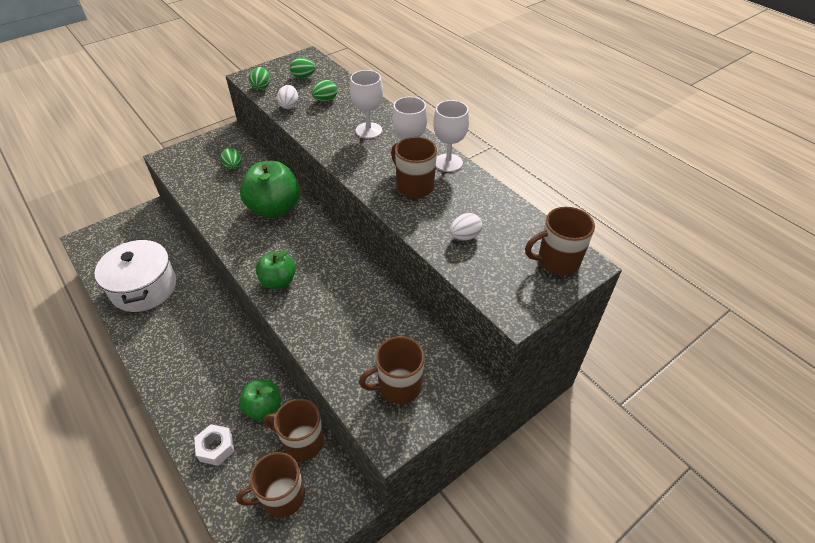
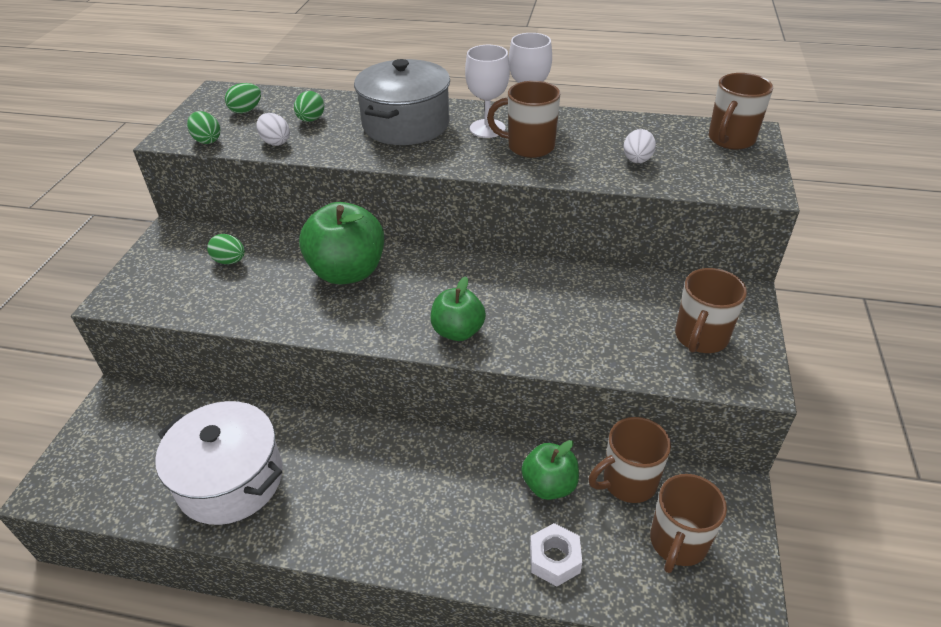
camera: 40 degrees left, 5 degrees down
white goblet [350,70,383,139] -> grey pot [354,59,450,145]

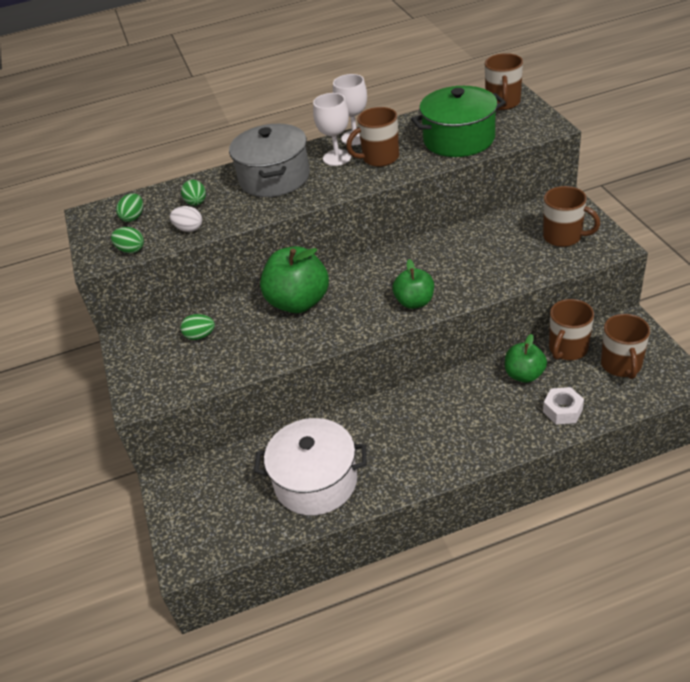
camera: 25 degrees left, 0 degrees up
white egg [623,129,656,163] -> green pot [411,86,506,157]
brown mug [675,268,747,353] -> brown mug turned 60 degrees counterclockwise [543,186,600,247]

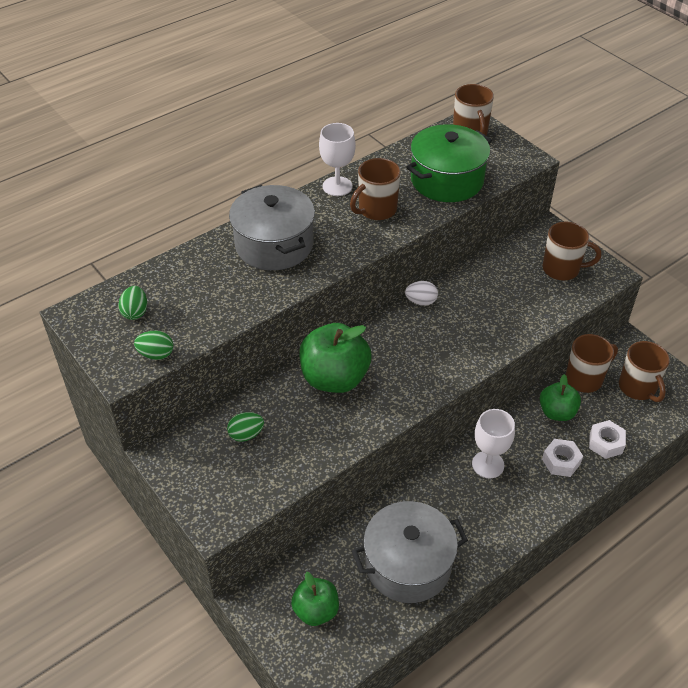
camera: 25 degrees left, 5 degrees up
white egg [170,206,202,232] -> white egg moved to [405,281,438,306]
green egg [181,180,206,206] -> none
white pot [254,418,367,516] -> grey pot [352,501,468,603]
white goblet [313,93,352,166] -> white goblet moved to [472,409,515,478]
green apple [392,259,434,309] -> green apple moved to [291,572,339,626]
brown mug [549,299,594,360] -> brown mug turned 135 degrees counterclockwise [566,334,618,393]
none -> white nut [542,439,583,477]

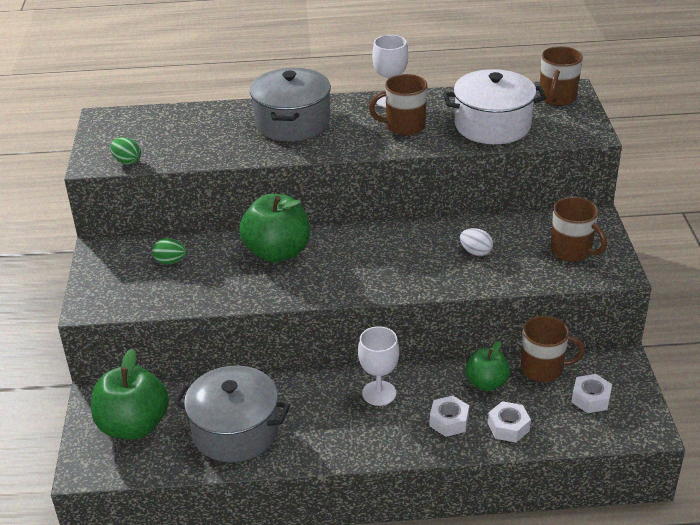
camera: 35 degrees right, 10 degrees down
green egg [118,286,147,320] -> none
green apple [291,572,339,626] -> green apple [91,349,169,439], size x1.66
white egg [405,281,438,306] -> white egg moved to [460,228,493,256]
green pot [406,124,492,202] -> white pot [443,69,547,144]
brown mug [619,341,670,402] -> white nut [572,374,612,413]

